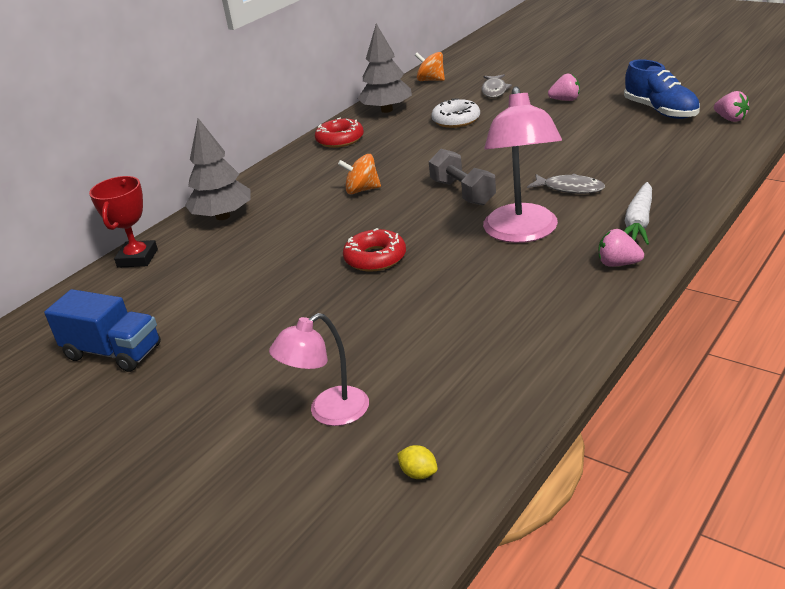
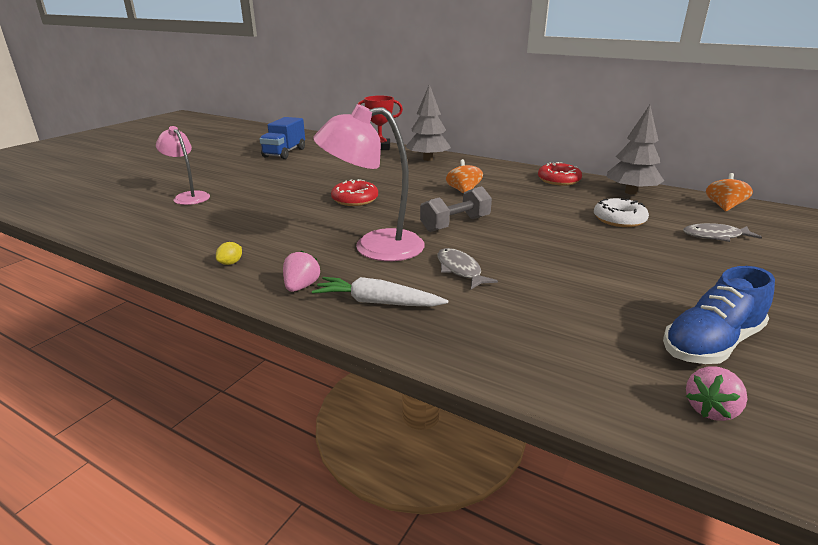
camera: 80 degrees right, 5 degrees down
yellow lemon [397,445,438,479] -> yellow lemon moved to [216,242,242,265]
grey fish [527,174,605,194] -> grey fish turned 135 degrees clockwise [437,248,498,289]
pink strawberry [548,74,580,101] -> none

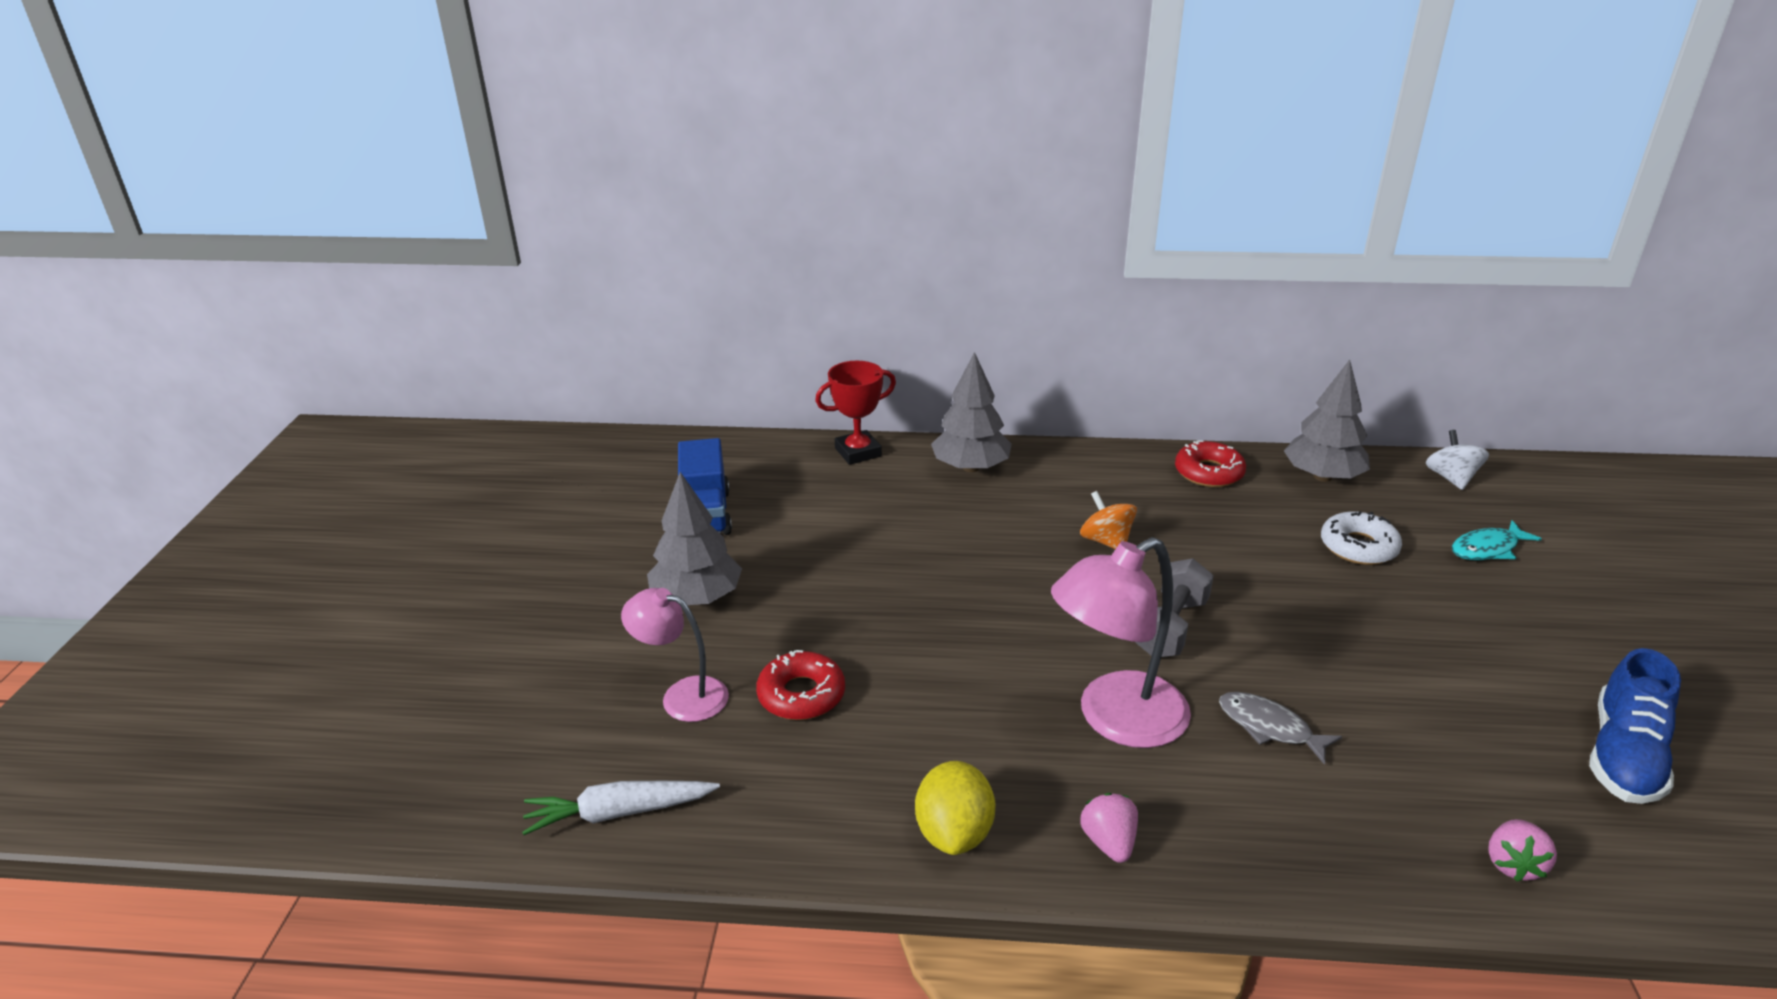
camera: 25 degrees left, 5 degrees up
yellow lemon [216,242,242,265] -> yellow lemon [915,761,996,855], size x2.13
white carrot [312,277,448,306] -> white carrot moved to [522,781,720,835]
red donut [331,179,378,206] -> red donut moved to [756,650,845,720]
grey fish [683,223,762,242] -> turquoise fish [1452,520,1542,560]
pink strawberry [686,367,748,421] -> pink strawberry moved to [1488,819,1557,882]
orange spinning top [706,173,753,211] -> white spinning top [1426,430,1489,490]
none -> grey tree [647,472,742,605]

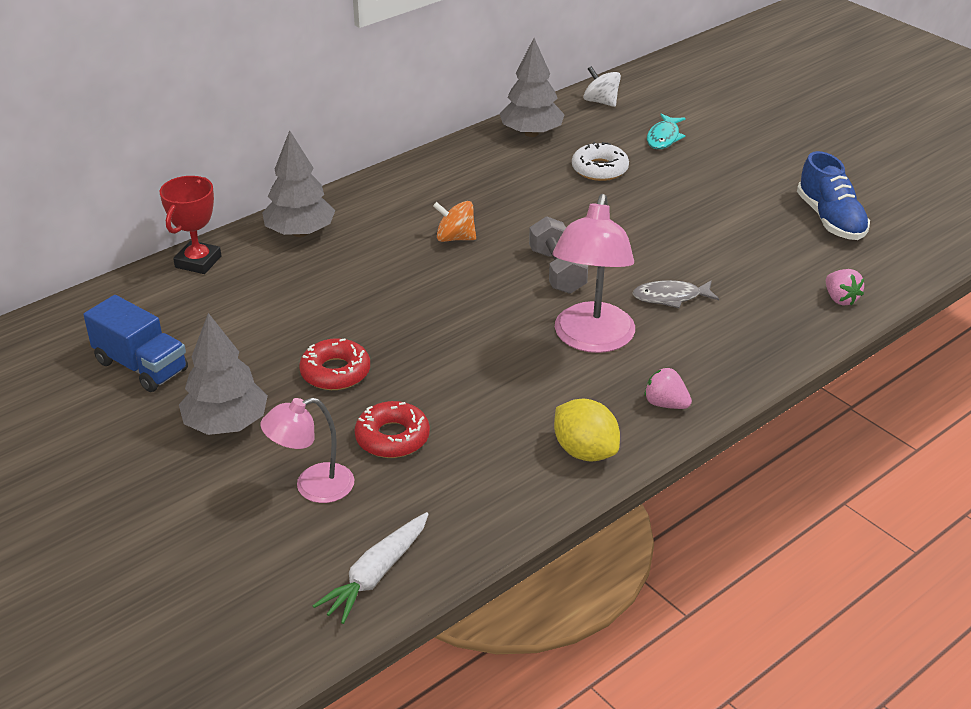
camera: 45 degrees left, 5 degrees up
red donut [1175,440,1246,487] -> red donut moved to [299,338,370,390]

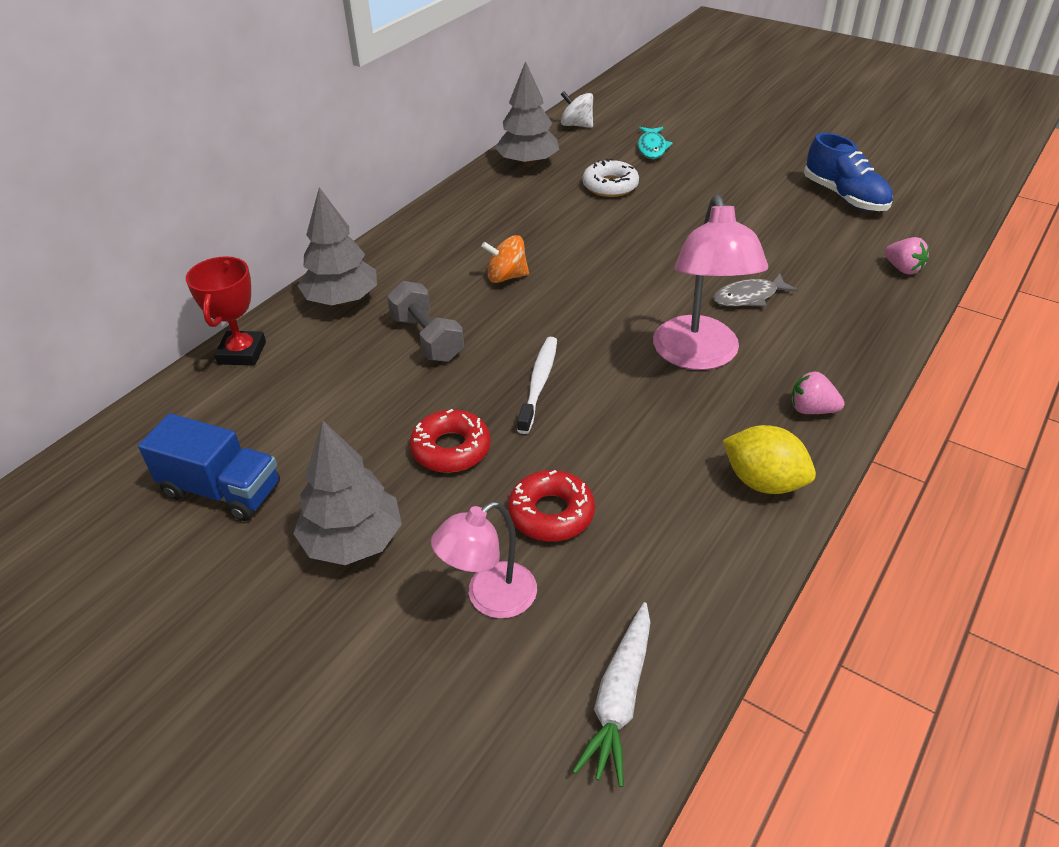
camera: 15 degrees left, 5 degrees up
grey dumbbell [529,216,588,294] -> grey dumbbell moved to [387,281,464,362]
none -> white toothbrush [517,337,557,434]

